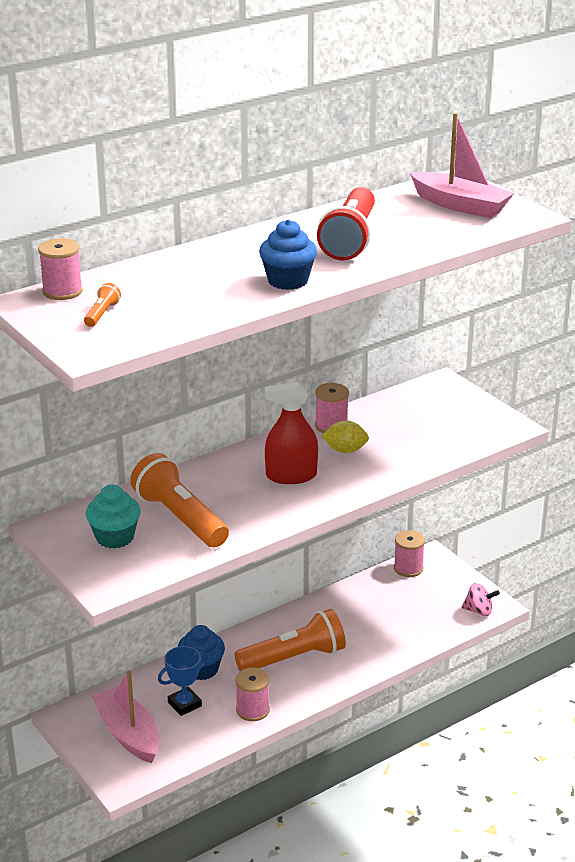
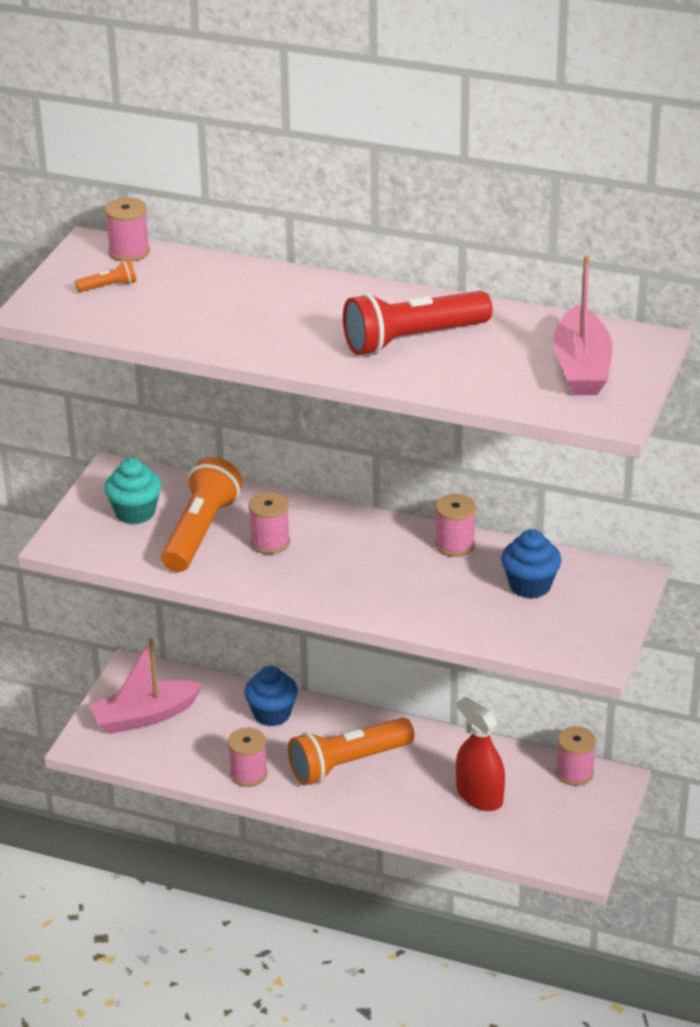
camera: 55 degrees right, 5 degrees up
pink boat [92,670,159,763] -> pink boat turned 135 degrees counterclockwise [89,638,203,734]
blue trophy [158,646,208,716] -> none
orange flashlight [234,609,346,671] -> orange flashlight turned 120 degrees clockwise [288,718,414,786]
blue cupcake [259,220,317,290] -> blue cupcake moved to [501,529,562,599]
red spray bottle [265,382,318,484] -> red spray bottle moved to [456,697,505,811]
yellow lemon [321,420,369,453] -> none
pink spinning top [462,583,500,616] -> none
none -> pink spool [248,492,290,554]

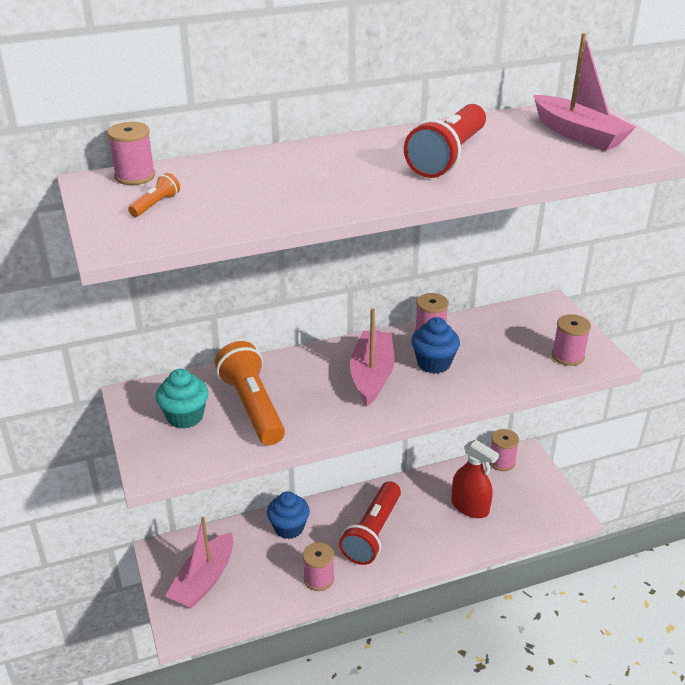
camera: 40 degrees left, 0 degrees up
pink spool [248,492,290,554] -> pink spool moved to [552,314,591,366]
orange flashlight [288,718,414,786] -> red flashlight [339,481,401,565]
red spray bottle [456,697,505,811] -> red spray bottle turned 150 degrees counterclockwise [451,440,499,518]
blue cupcake [501,529,562,599] -> blue cupcake moved to [411,317,460,374]
none -> pink boat [350,309,395,406]

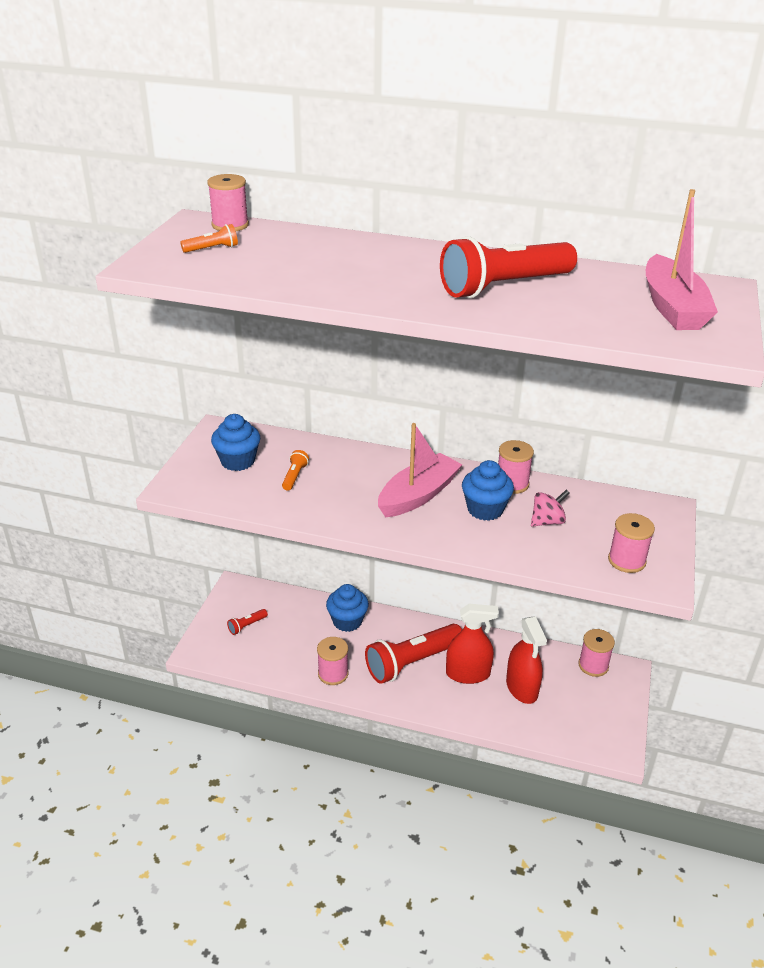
camera: 35 degrees right, 0 degrees up
turquoise cupcake [156,369,209,429] -> blue cupcake [211,414,260,471]
pink boat [165,517,234,609] -> red flashlight [227,609,268,635]
orange flashlight [215,341,285,445] -> orange flashlight [282,450,309,491], size x0.42
none -> red spray bottle [446,604,499,684]
none -> pink spinning top [531,490,570,527]

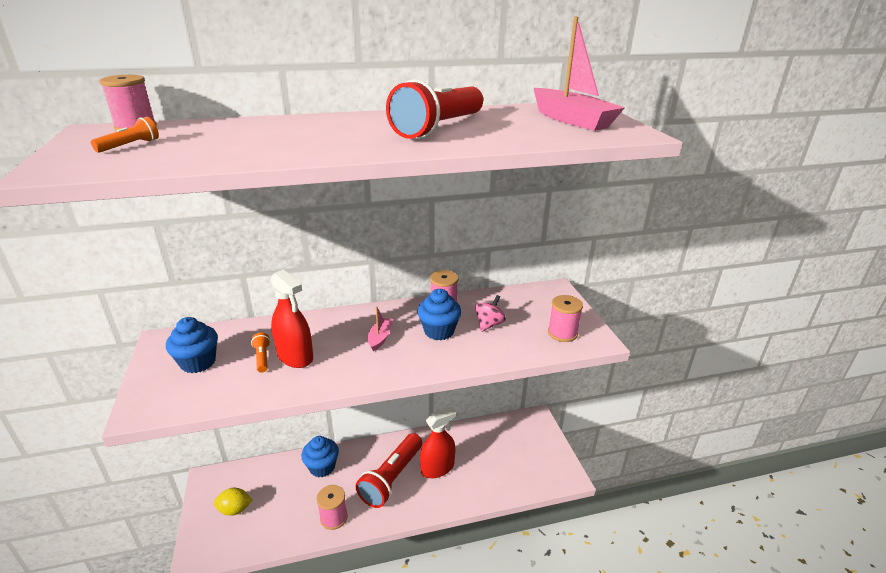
camera: 30 degrees left, 5 degrees down
red flashlight [227,609,268,635] -> yellow lemon [214,488,252,516]
pink boat [378,423,463,518] -> pink boat [368,307,393,351], size x0.52
red spray bottle [506,617,547,704] -> red spray bottle moved to [271,269,313,368]
pink spool [578,629,615,677] -> none

